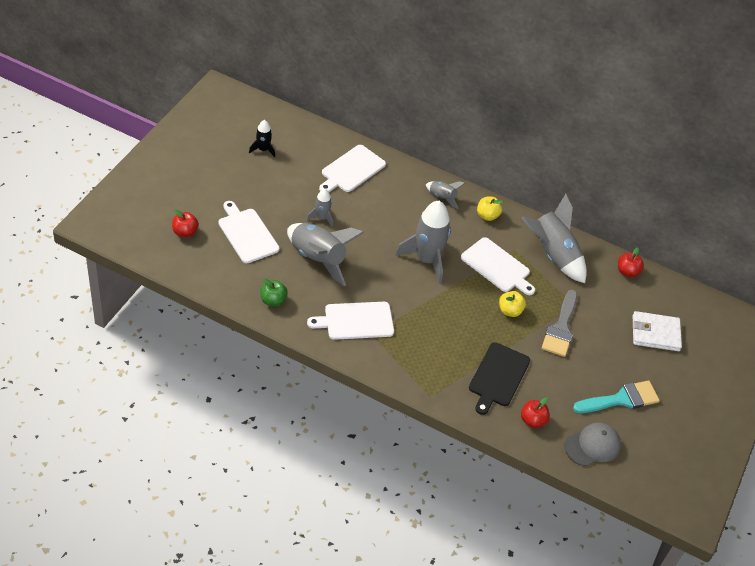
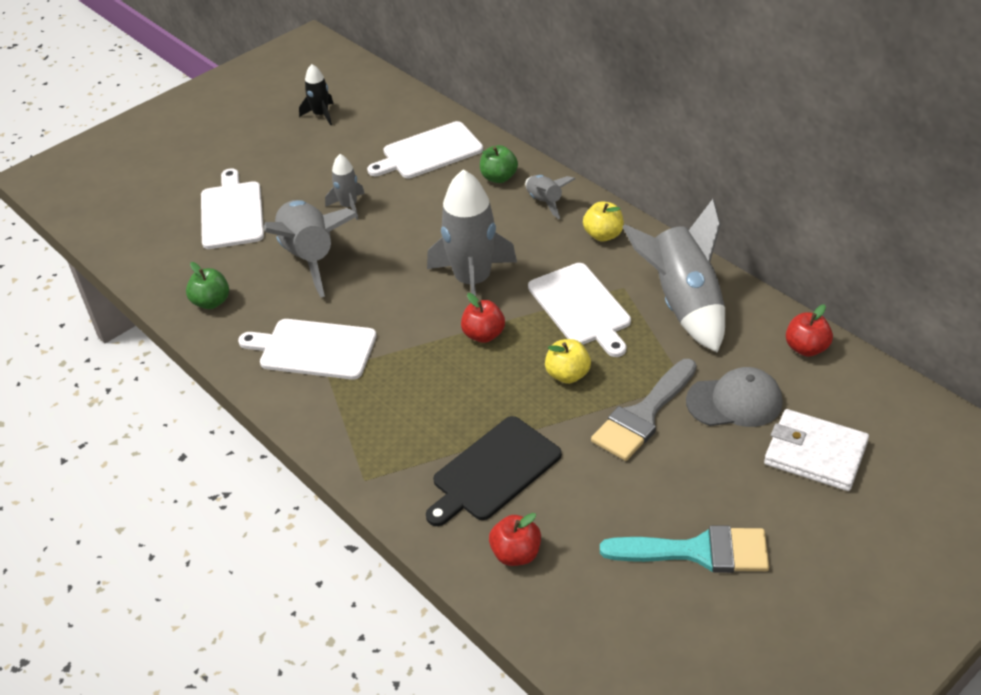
camera: 30 degrees right, 5 degrees down
red apple [172,209,199,238] -> red apple moved to [461,293,505,343]
grey cap [564,423,621,466] -> grey cap moved to [686,367,783,427]
none -> green apple [480,145,518,183]

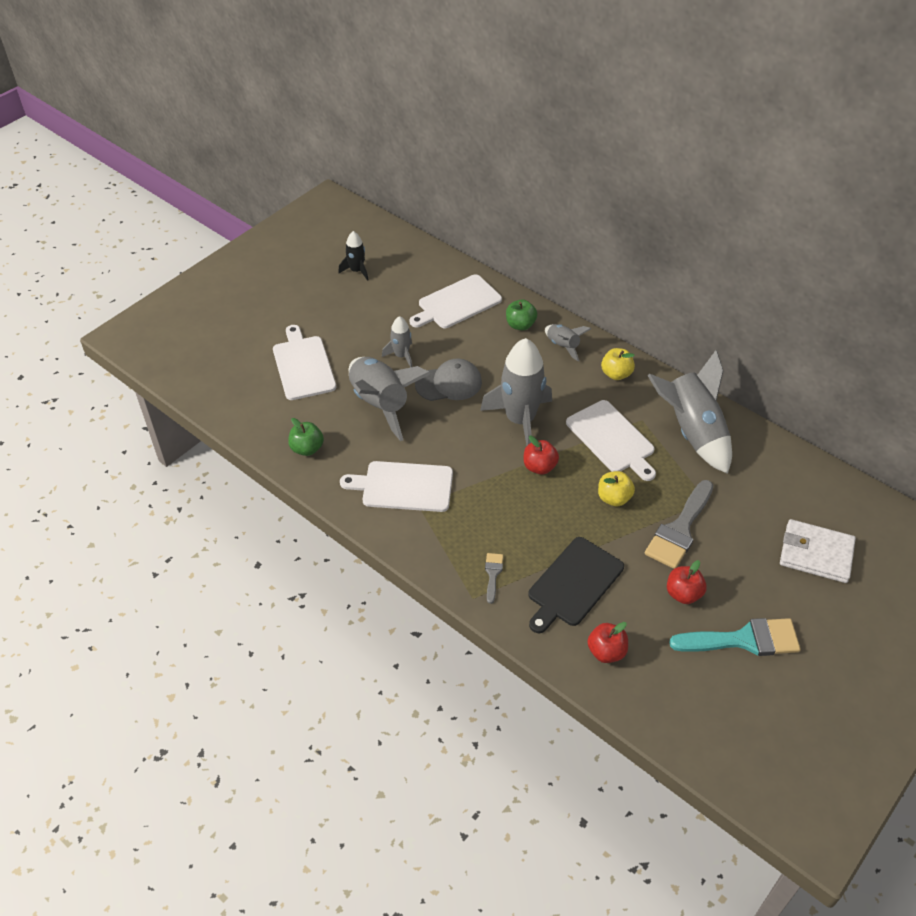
camera: 10 degrees left, 5 degrees up
grey cap [686,367,783,427] -> grey cap moved to [415,358,482,401]
red apple [786,304,833,357] -> red apple moved to [667,560,707,604]
none -> grey brush [485,553,503,604]

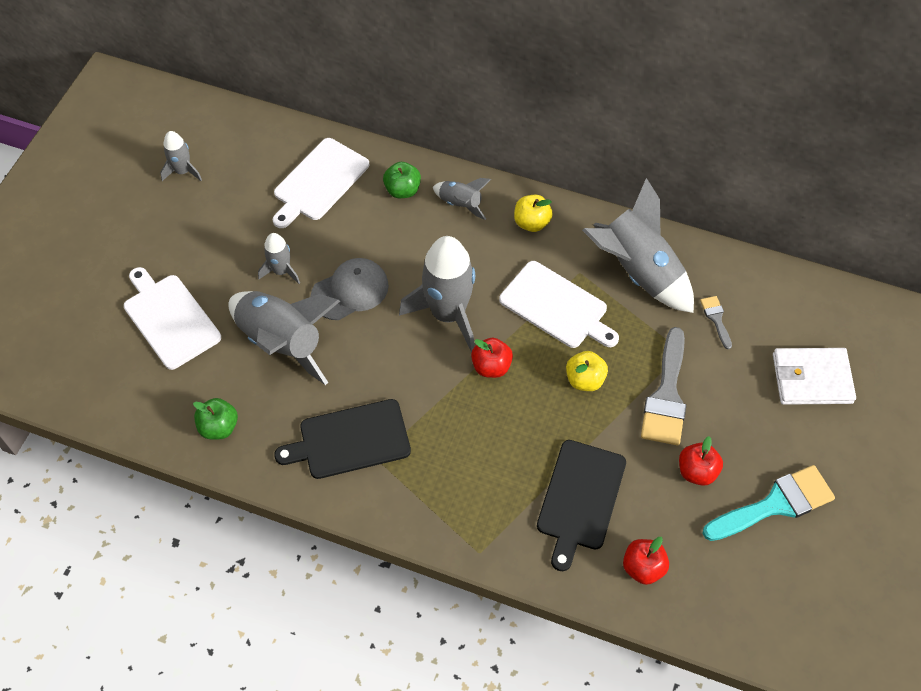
camera: 20 degrees left, 10 degrees up
black rocket [338,231,369,281] -> grey rocket [160,131,202,181]
white cutting board [340,461,453,512] -> black cutting board [274,399,411,479]
grey brush [485,553,503,604] -> grey brush moved to [700,296,732,349]

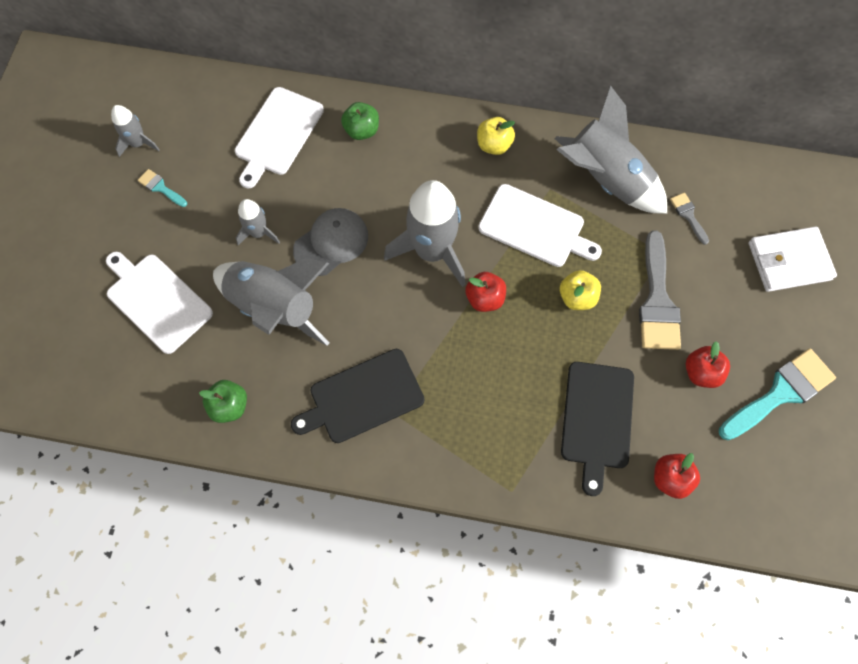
camera: 10 degrees left, 10 degrees up
grey rocket [433,178,491,220] -> none
none -> turquoise brush [138,169,187,207]

